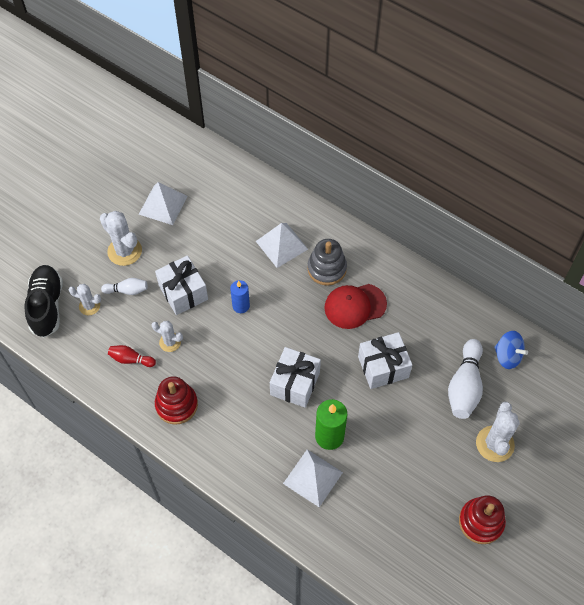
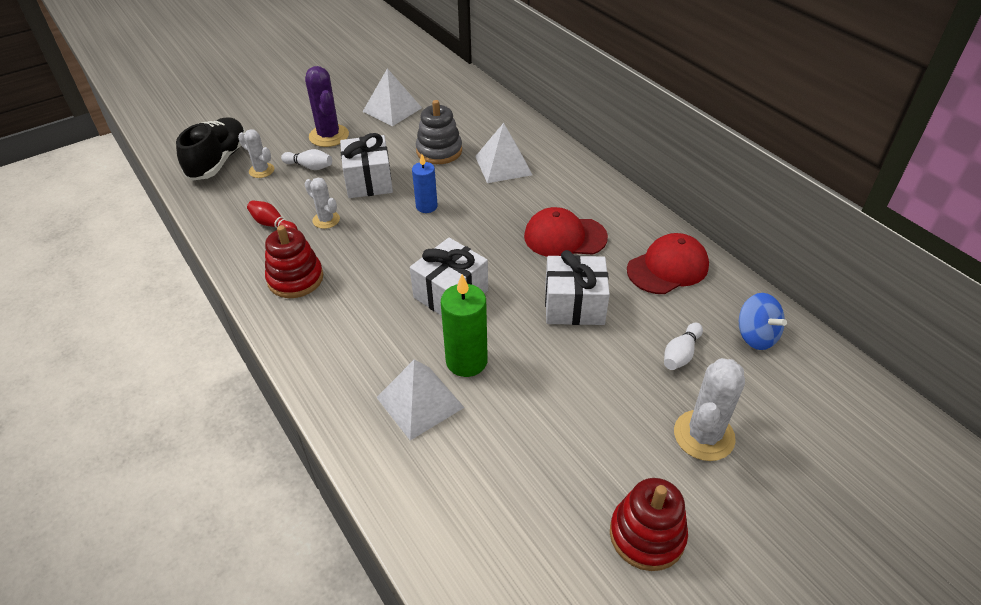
camera: 20 degrees right, 15 degrees down
white cactus [100,211,142,266] -> purple cactus [305,66,349,147]
grey stacking toy [307,239,347,286] -> grey stacking toy moved to [416,100,462,164]
white bowling pin [448,339,483,419] -> white bowling pin [664,323,703,370], size x0.55
none -> red cap [627,233,709,294]

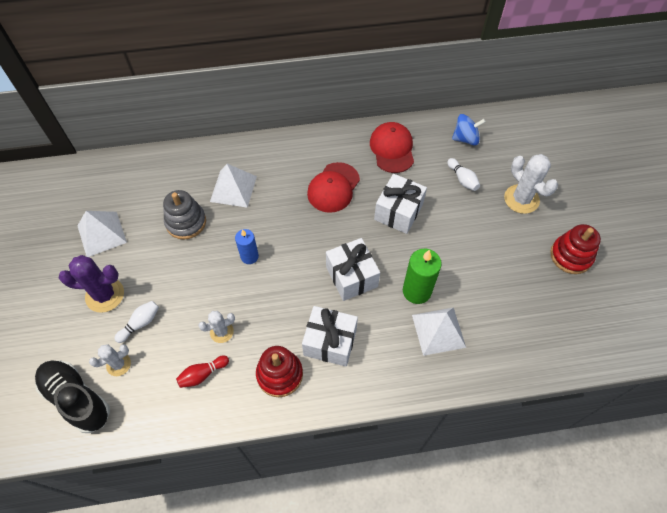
camera: 65 degrees left, 15 degrees up
white gift [340,133,393,198] -> white gift moved to [302,306,358,367]

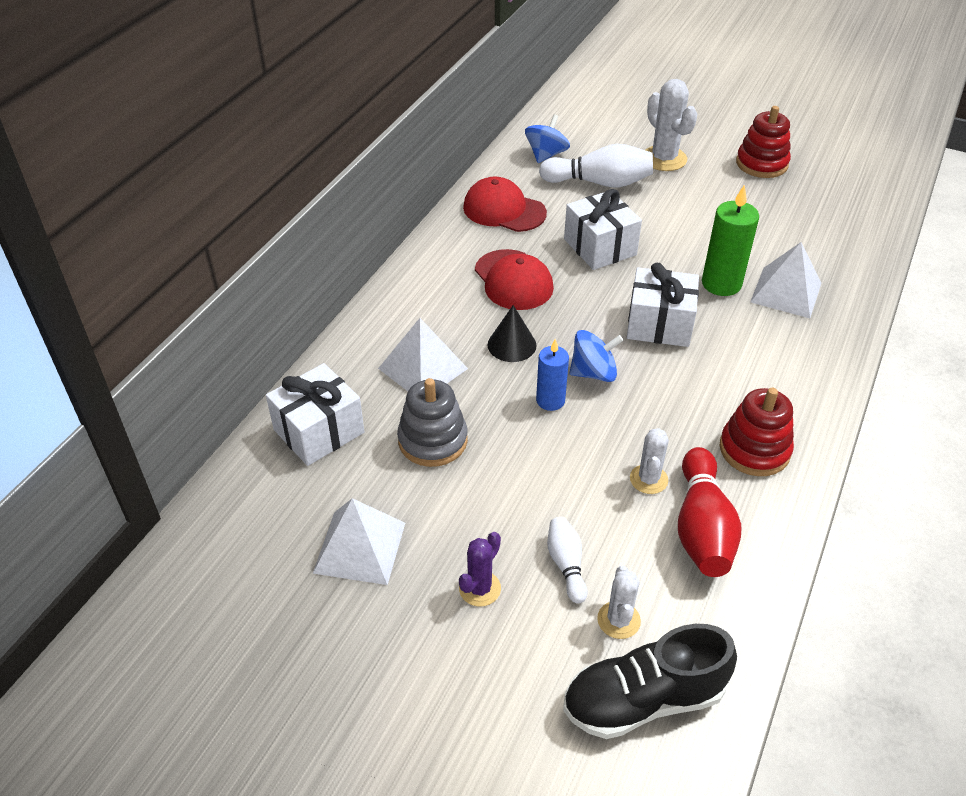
camera: 55 degrees left, 15 degrees down
purple cactus [58,255,124,313] -> purple cactus [459,532,501,607], size x0.60
red bowling pin [176,355,229,388] -> red bowling pin [678,447,741,577], size x1.83
white gift [302,306,358,367] -> white gift moved to [266,363,364,466]
white bowling pin [447,158,480,191] -> white bowling pin [539,144,653,188], size x1.83
white cactus [504,154,558,214] -> white cactus turned 60 degrees clockwise [645,79,697,171]
none -> black cone [488,305,537,362]
none -> blue spinning top [570,330,623,382]

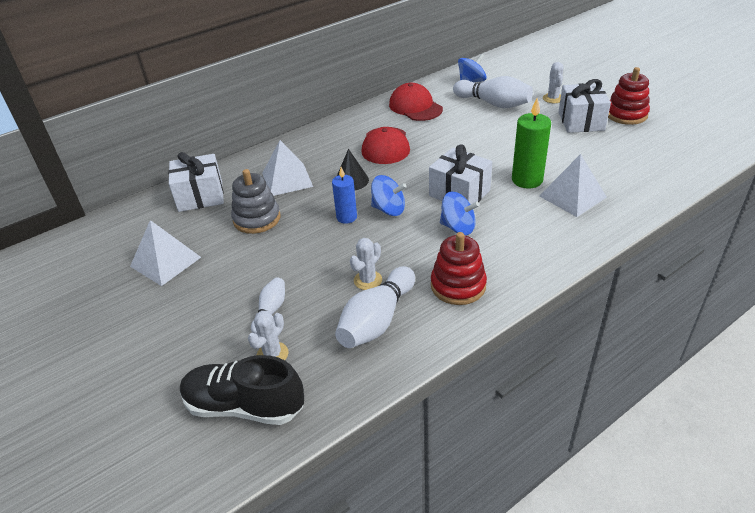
camera: 30 degrees right, 5 degrees down
purple cactus [459,532,501,607] -> none
white gift [564,189,642,270] -> white gift moved to [558,79,611,133]
white cactus [645,79,697,171] -> white cactus [543,62,564,103], size x0.60
red bowling pin [678,447,741,577] -> white bowling pin [335,266,415,348]
none -> blue spinning top [440,192,479,235]

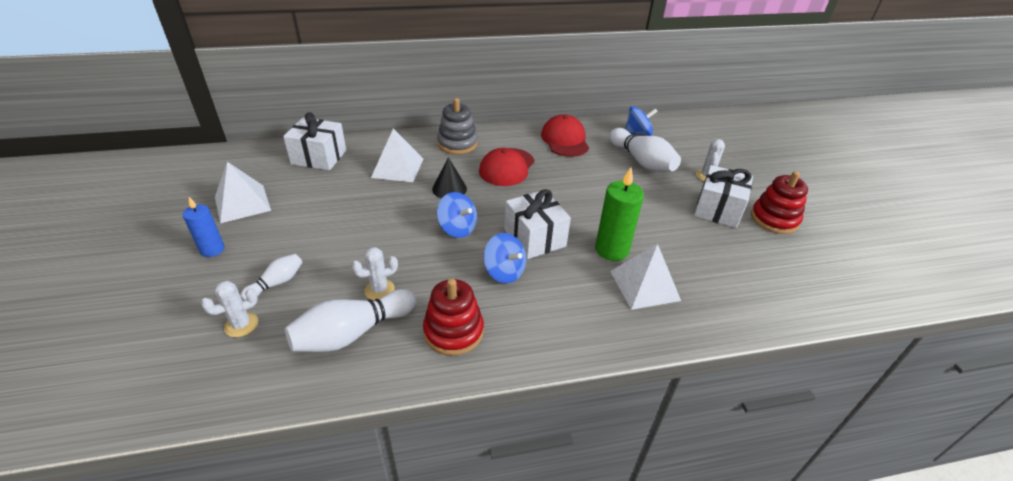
camera: 20 degrees right, 0 degrees up
black shoe [180,355,304,425] -> none
grey stacking toy [231,169,280,234] -> grey stacking toy moved to [437,98,478,154]
blue candle [332,167,357,224] -> blue candle moved to [183,197,225,257]

